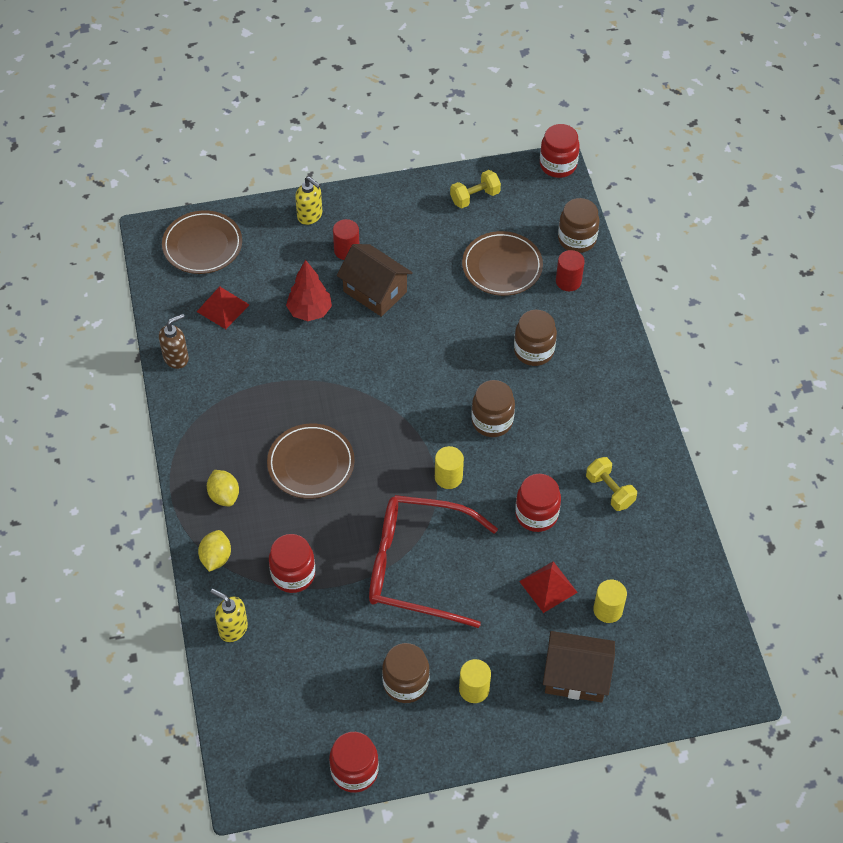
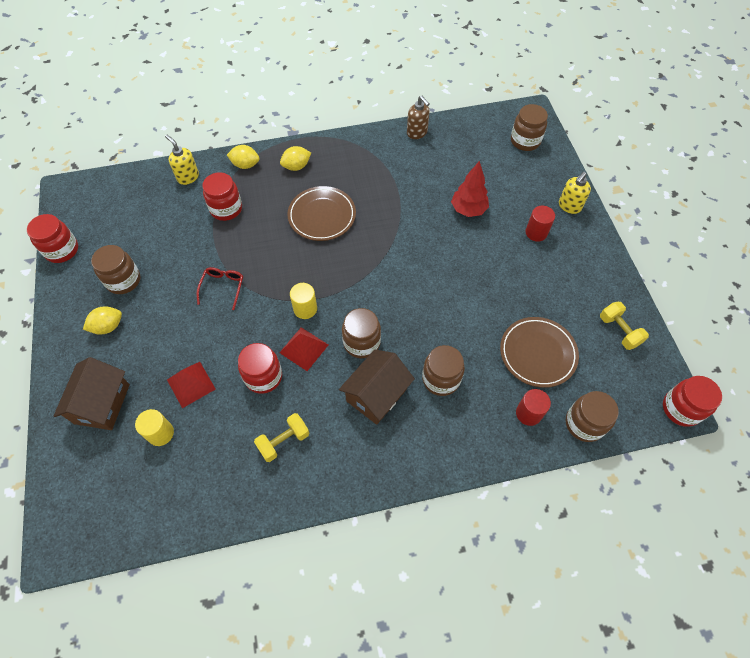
camera: 90 degrees right, 5 degrees up
brown plate [162,211,242,274] -> brown jar [511,104,548,151]
red pyramid [197,286,249,329] -> red pyramid moved to [279,327,328,371]
yellow soap dispenser [210,589,248,642] -> yellow soap dispenser turned 75 degrees counterclockwise [165,135,199,185]
brown house [337,244,413,317] -> brown house moved to [339,349,415,425]
red glasses [369,495,498,628] -> red glasses [197,267,243,310], size x0.41
yellow cylinder [459,659,491,703] -> yellow lemon [83,306,122,334]

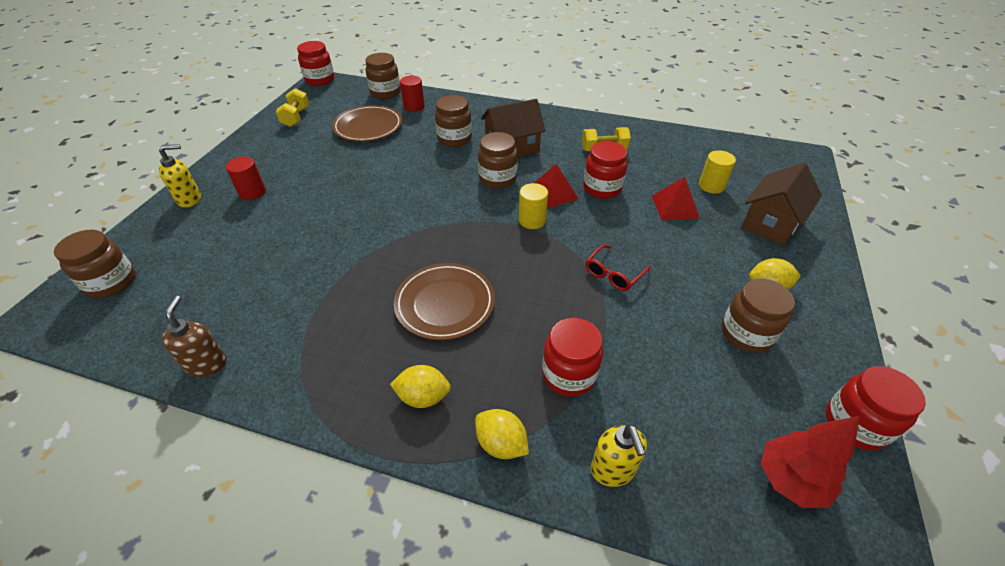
camera: 150 degrees left, 15 degrees down
red tree [451,161,489,217] -> red tree moved to [761,416,860,508]

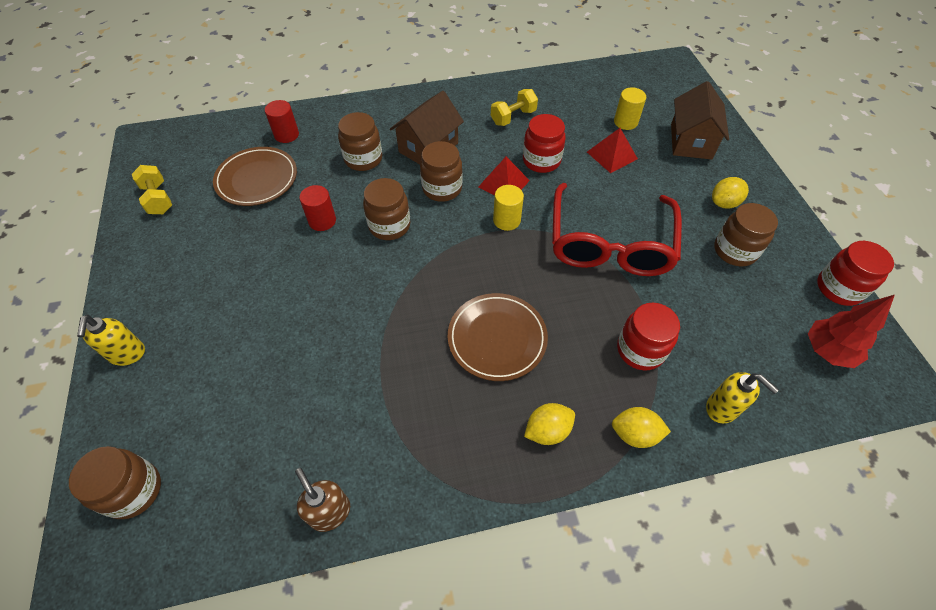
camera: 30 degrees left, 10 degrees up
yellow soap dispenser [159,144,201,208] -> yellow soap dispenser turned 135 degrees clockwise [77,315,145,366]
red cylinder [226,157,266,200] -> red cylinder moved to [299,185,336,231]
red jar [297,41,334,86] -> none
brown jar [365,53,401,99] -> brown jar moved to [363,178,410,240]
red glasses [586,244,651,291] -> red glasses [552,183,682,276], size x2.42

